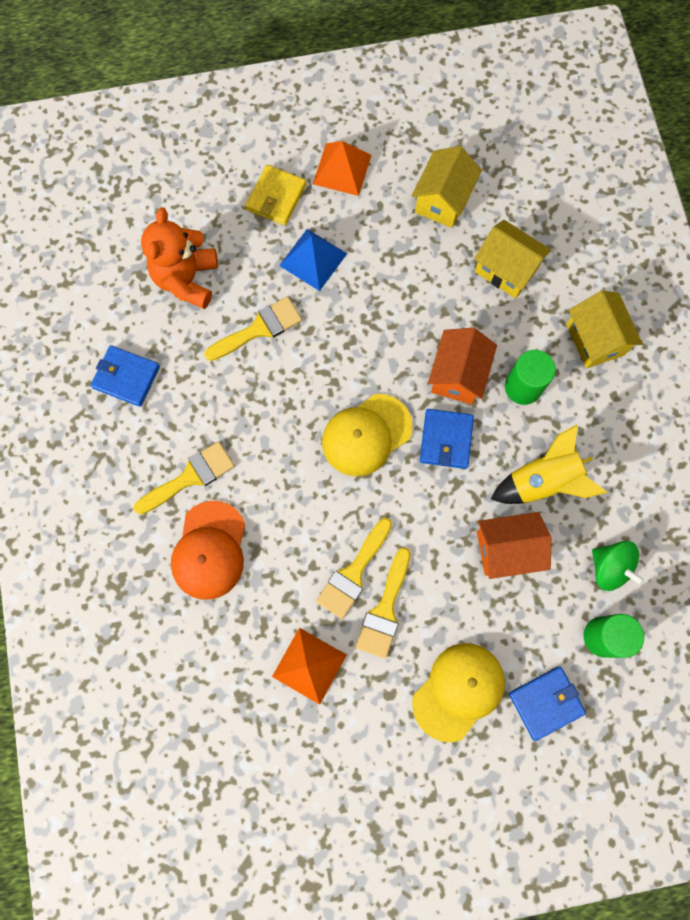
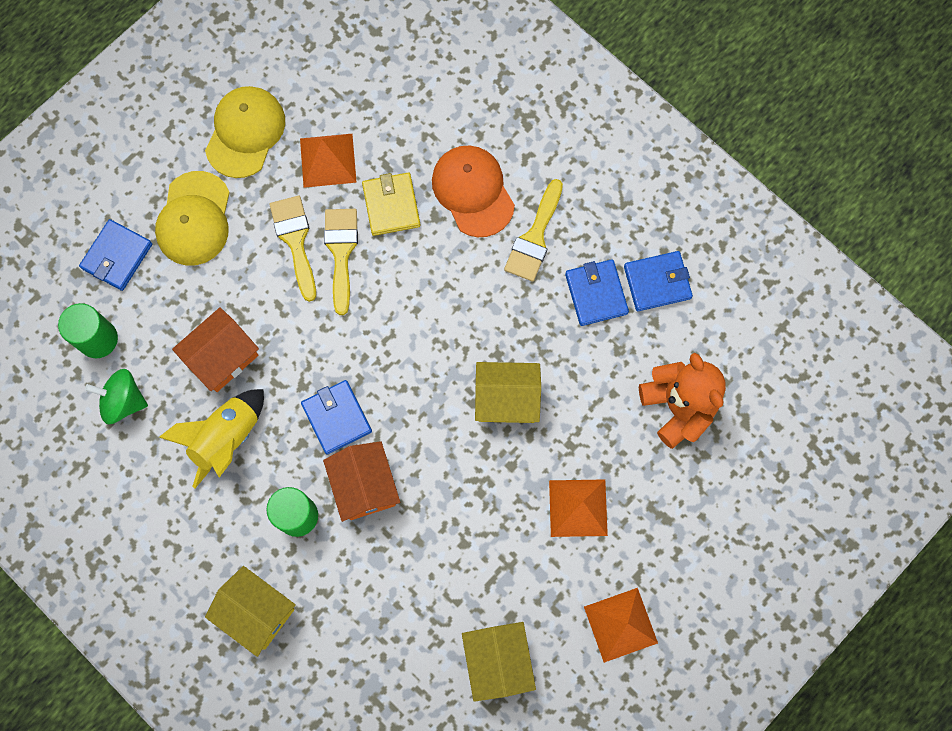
camera: 145 degrees right, 0 degrees up
yellow brush [204,297,302,361] -> none
yellow wallet [245,165,306,225] -> yellow wallet moved to [362,173,420,236]
blue pyramid [279,229,347,291] -> orange pyramid [549,479,608,537]
yellow cap [322,394,412,476] -> yellow cap moved to [205,86,285,178]
yellow house [474,220,551,298] -> yellow house moved to [475,362,541,423]
none -> blue wallet [565,259,629,326]

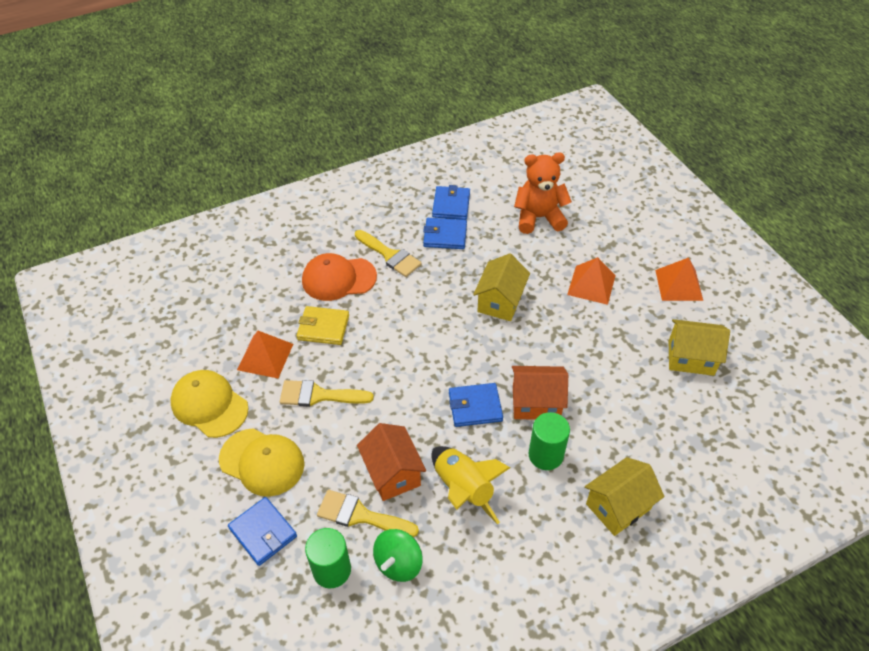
camera: 70 degrees left, 25 degrees down
yellow brush [324,209,358,315] -> yellow brush moved to [317,490,419,537]

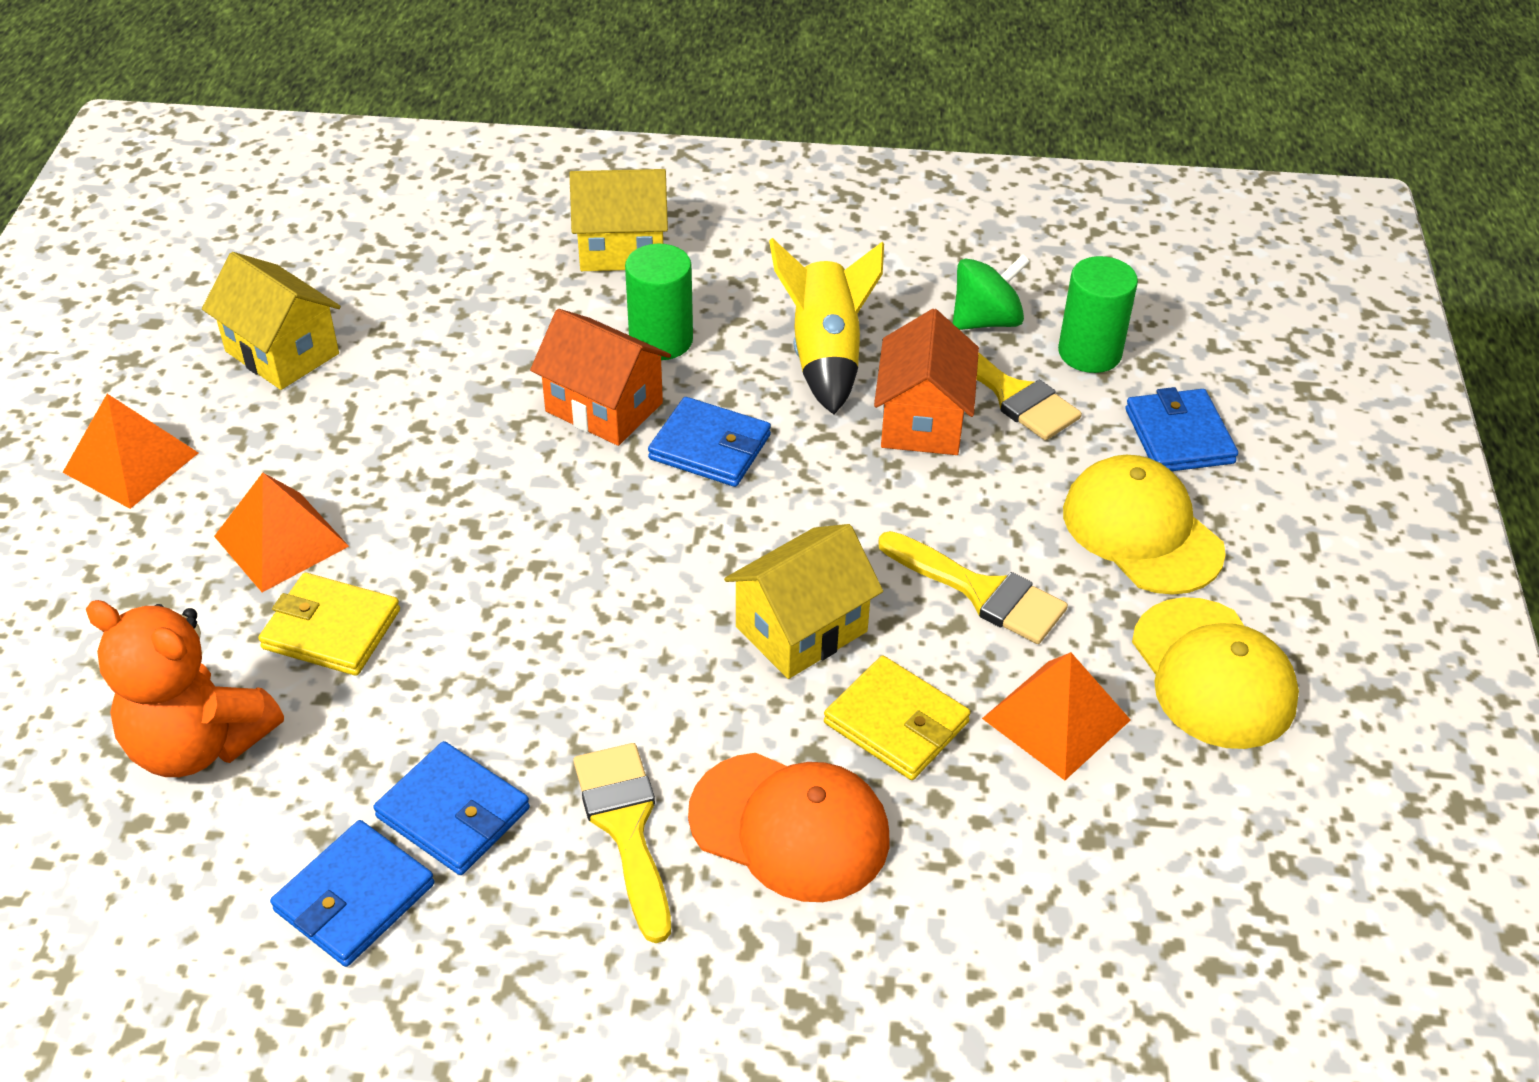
camera: 150 degrees left, 5 degrees down
yellow house [473,253,530,321] -> yellow house moved to [724,524,883,679]
none -> yellow wallet [258,573,400,676]

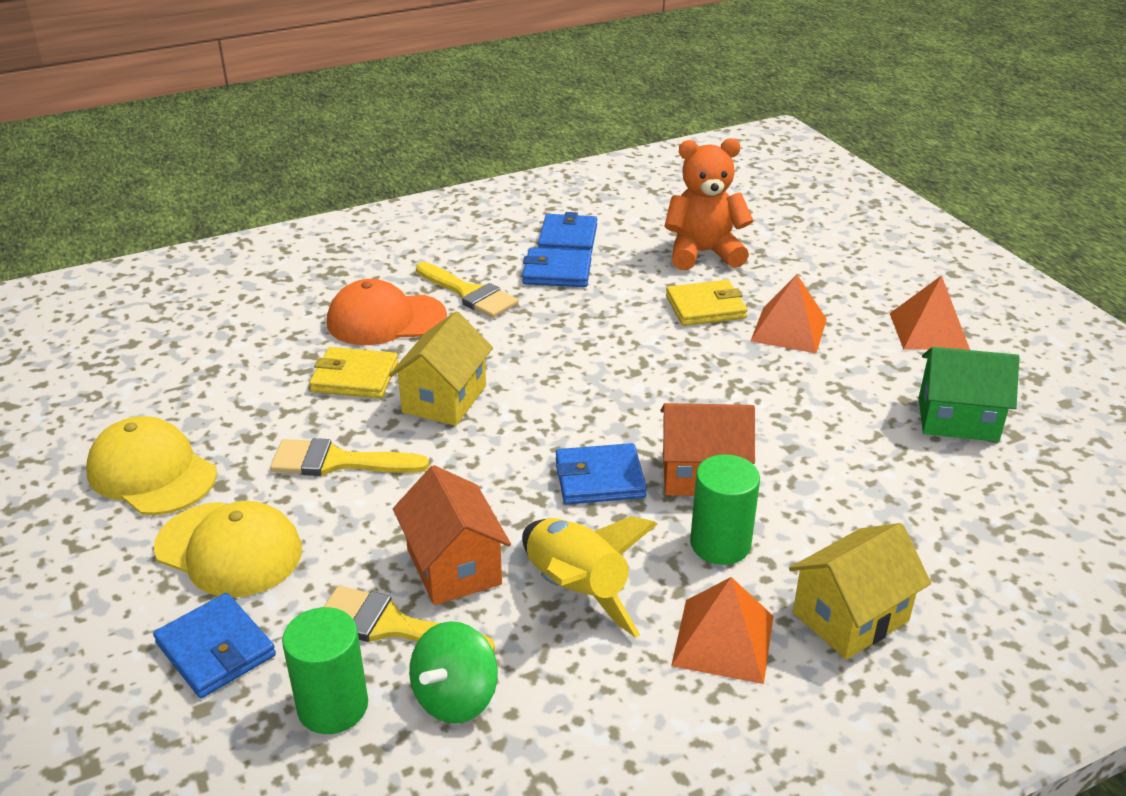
camera: 150 degrees right, 10 degrees down
yellow house [202,252,341,390] -> green house [919,347,1020,442]
orange pyramid [982,652,1131,780] -> orange pyramid moved to [671,577,774,684]

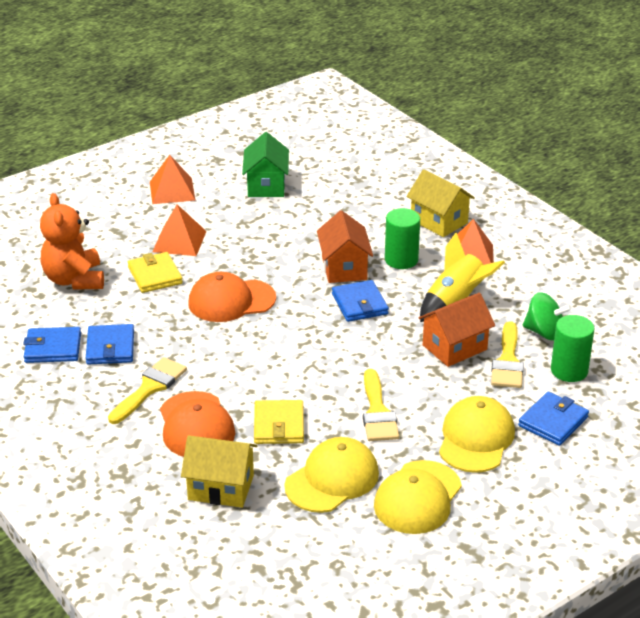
camera: 100 degrees left, 0 degrees up
yellow house [389,311,493,426] -> yellow house moved to [181,435,257,508]
none -> orange cap [188,272,276,322]
none -> yellow cap [284,437,379,513]

